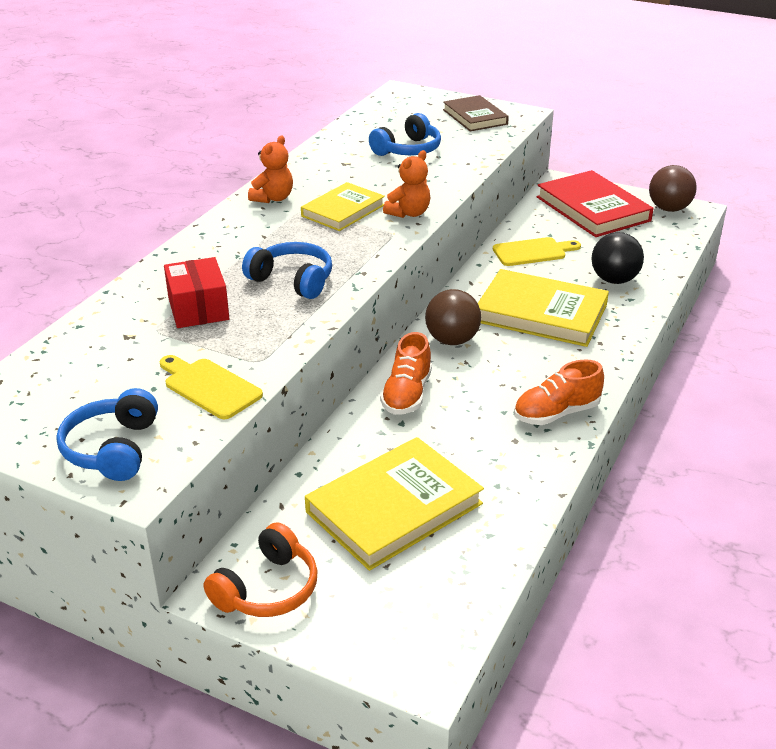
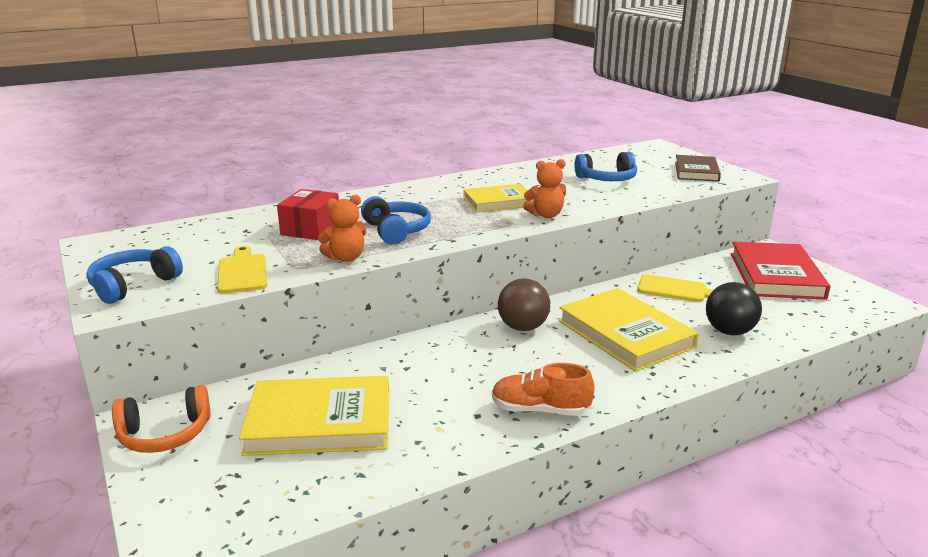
camera: 35 degrees right, 10 degrees down
orange teddy bear [248,135,293,203] -> orange teddy bear moved to [318,195,366,262]
orange shoe [380,332,432,415] -> none
brown ball [649,165,697,212] -> none

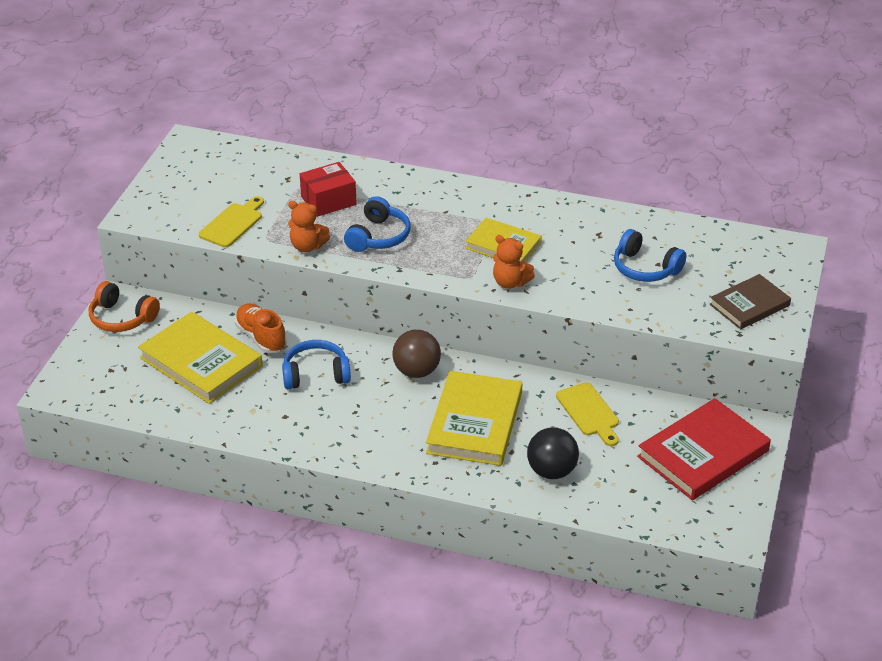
camera: 45 degrees right, 15 degrees up
blue headphones [86,246,183,304] -> blue headphones moved to [282,340,351,389]
orange shoe [492,363,595,416] -> orange shoe moved to [235,304,287,353]

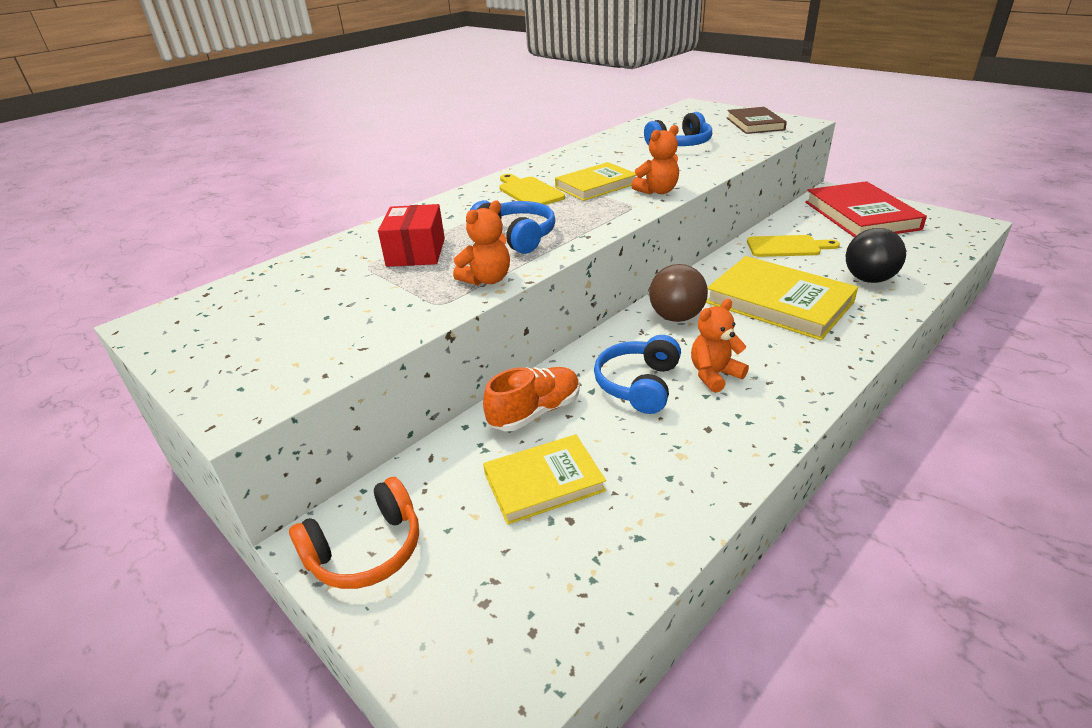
camera: 60 degrees left, 5 degrees down
yellow book [138,312,263,404] -> yellow book [483,434,606,525], size x0.63
yellow cutting board [199,196,264,247] -> yellow cutting board moved to [499,174,565,205]
orange shoe [235,304,287,353] -> orange shoe turned 150 degrees clockwise [483,367,580,431]
none -> orange teddy bear [691,299,749,393]

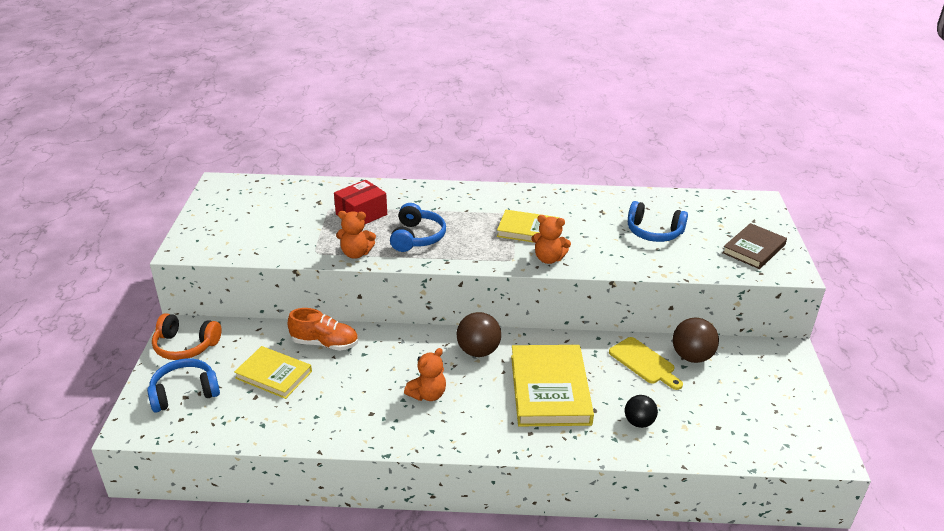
camera: 45 degrees right, 0 degrees up
yellow cutting board [499,174,565,205] -> none
blue headphones [594,335,681,414] -> blue headphones moved to [147,358,220,413]
orange teddy bear [691,299,749,393] -> orange teddy bear turned 120 degrees clockwise [404,348,446,401]
red book [805,181,927,238] -> none
black ball [846,228,906,283] -> black ball [625,395,658,428], size x0.66
none -> brown ball [673,318,719,363]

